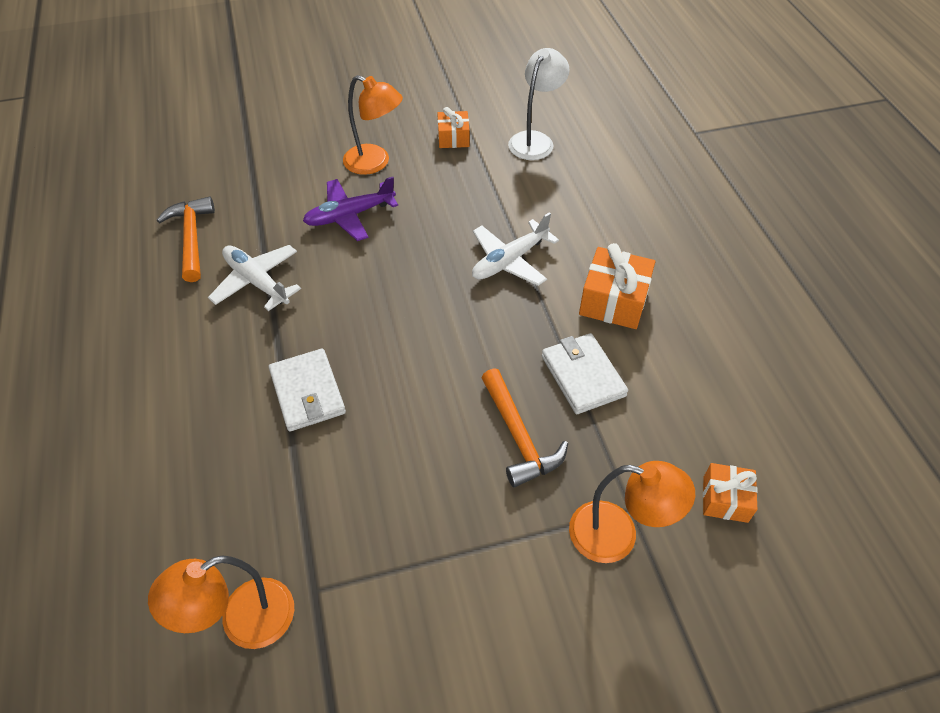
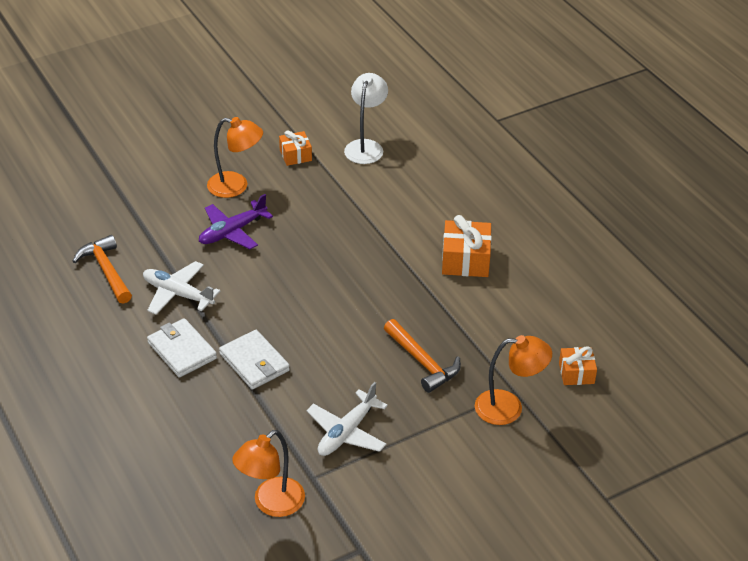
camera: 15 degrees left, 10 degrees down
white plane [472,212,559,286] -> white plane moved to [307,382,388,456]
white wallet [542,333,628,414] -> white wallet moved to [147,318,217,378]

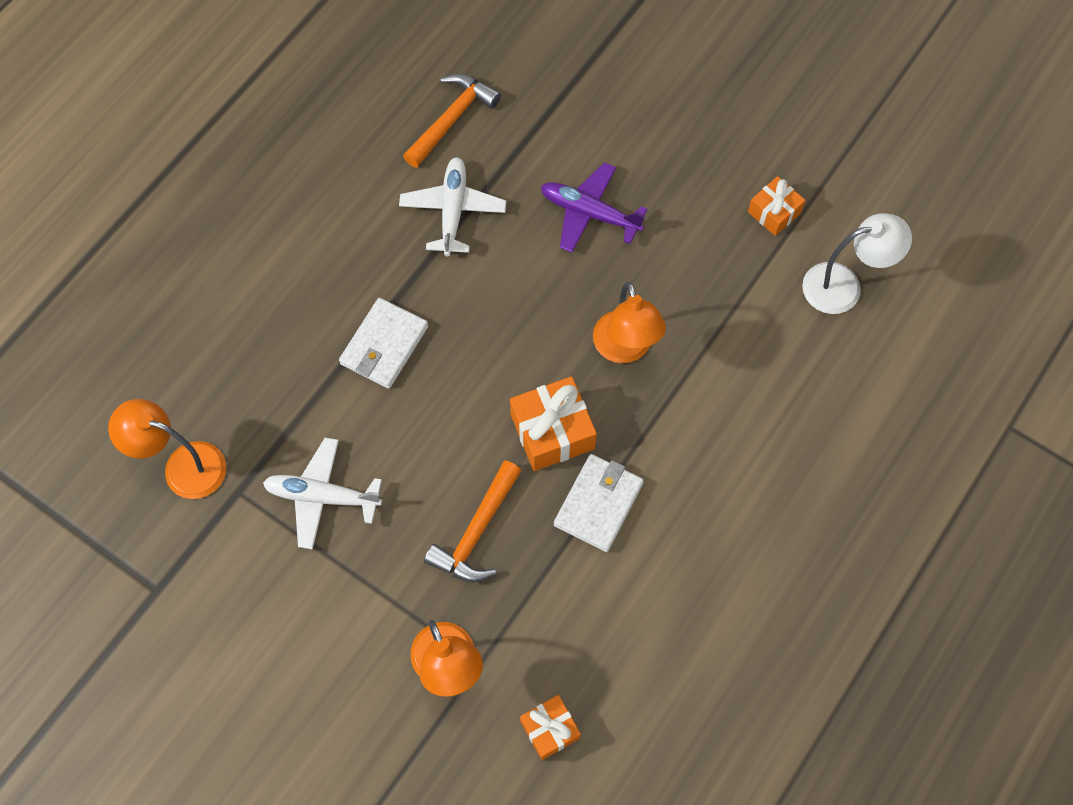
camera: 65 degrees right, 25 degrees up
white wallet [147,318,217,378] -> white wallet moved to [554,454,644,552]
orange lamp [207,117,263,198] -> orange lamp moved to [593,282,666,363]
orange gift [442,215,492,277] -> orange gift moved to [510,376,597,471]

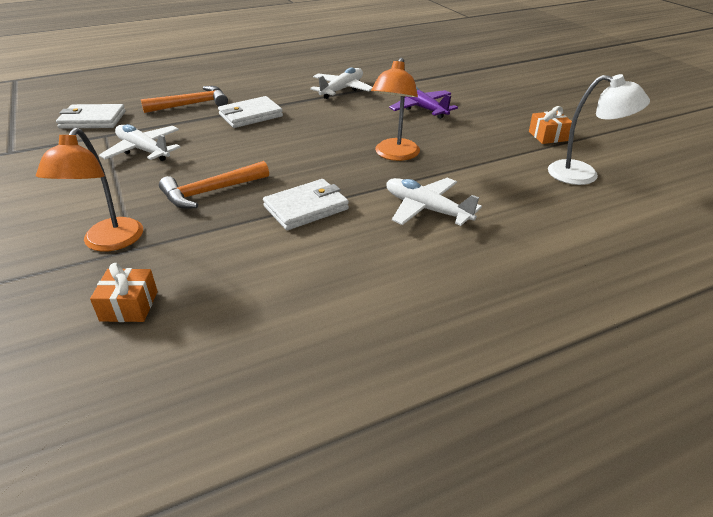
camera: 30 degrees right, 30 degrees down
orange lamp [108,399,226,499] -> white wallet [56,104,126,129]
orange hammer [403,74,501,168] -> orange hammer moved to [141,86,228,113]
orange gift [510,376,597,471] -> none
none -> white plane [387,178,482,226]

